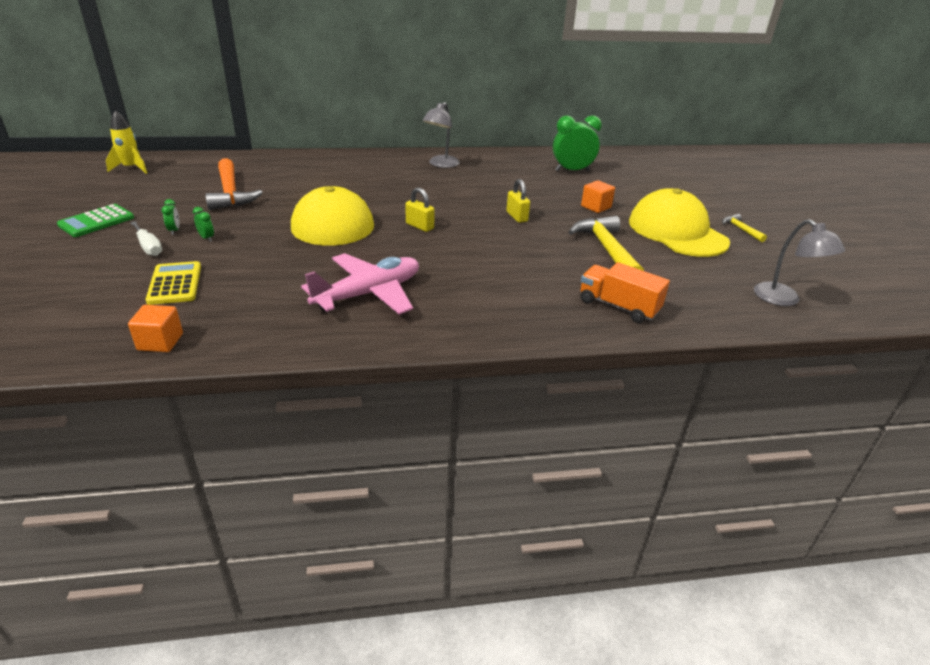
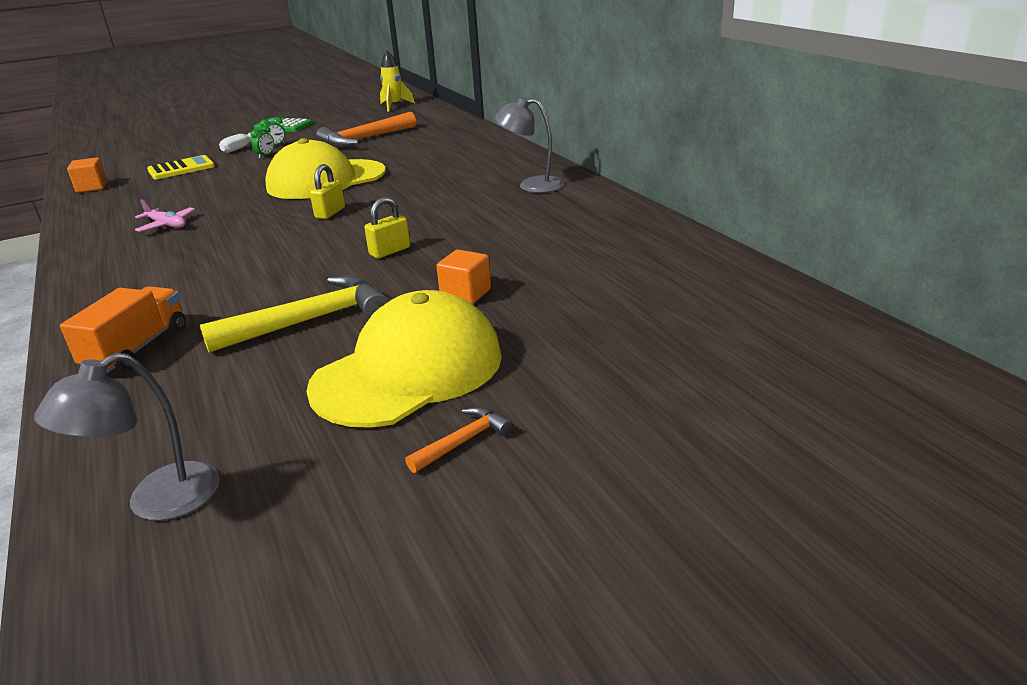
camera: 75 degrees right, 5 degrees down
pink plane [301,253,419,314] -> pink plane [135,199,195,232], size x0.50
green clock [553,115,602,171] -> none
yellow hammer [722,214,767,242] -> orange hammer [405,407,513,473]

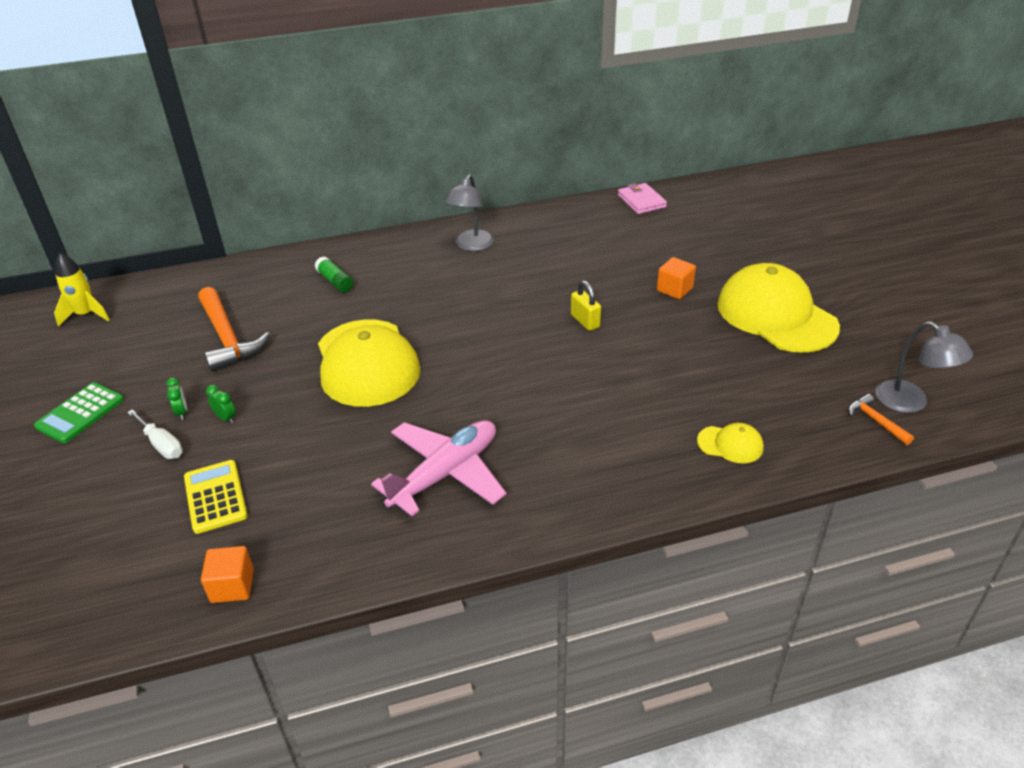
camera: 80 degrees left, 10 degrees up
orange truck [60,286,186,373] -> yellow cap [697,423,764,463]
pink plane [135,199,195,232] -> pink plane [371,420,506,516], size x2.00
yellow hammer [200,275,389,353] -> none
yellow padlock [310,164,345,219] -> none
orange hammer [405,407,513,473] -> orange hammer moved to [848,394,914,445]
none -> green glue stick [315,256,353,293]
none -> pink wallet [618,183,667,214]

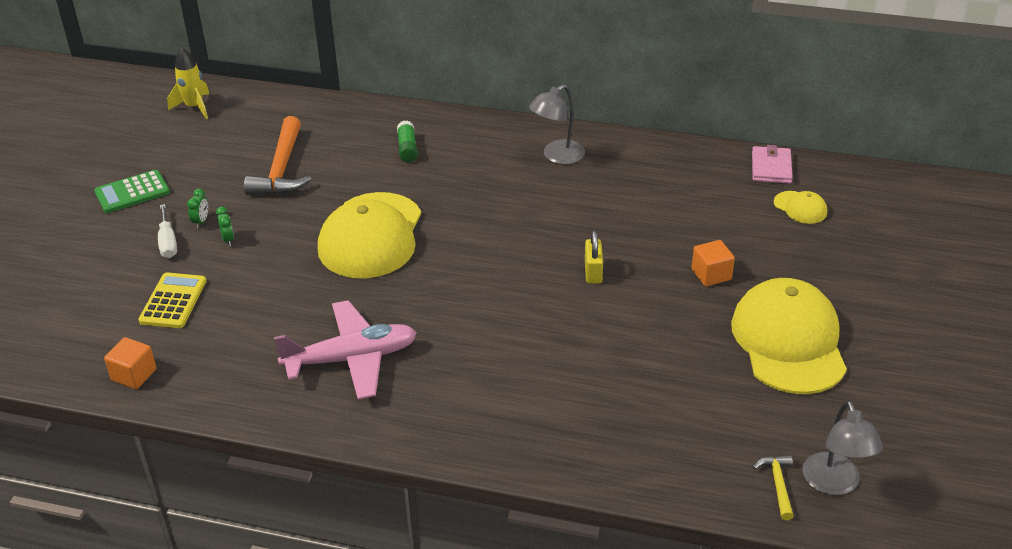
camera: 30 degrees right, 0 degrees up
yellow cap [697,423,764,463] -> yellow cap moved to [774,191,827,224]
orange hammer [848,394,914,445] -> yellow hammer [753,455,794,520]

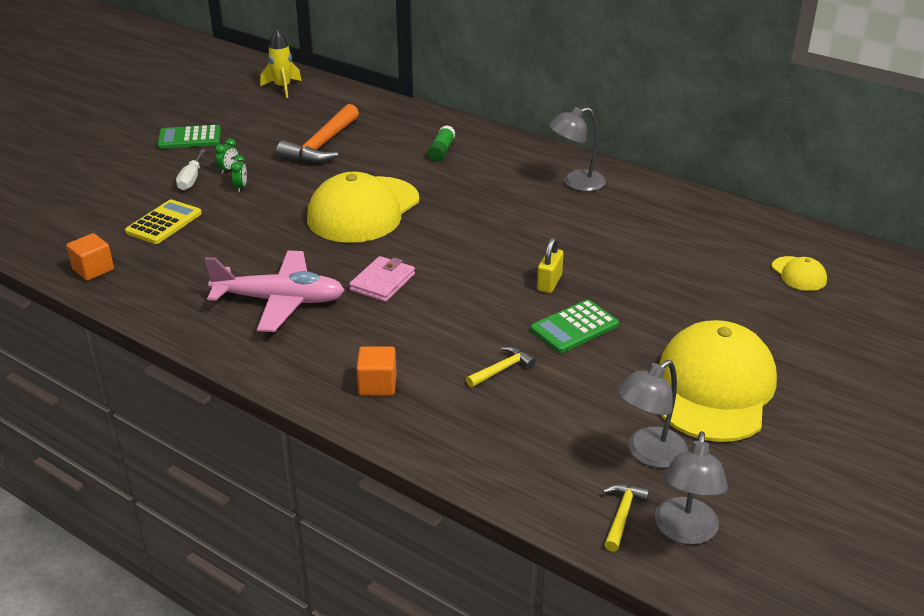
camera: 20 degrees right, 5 degrees down
orange cube [692,240,735,286] -> orange cube moved to [356,346,396,395]
pink wallet [752,145,793,184] -> pink wallet moved to [349,256,415,302]
none -> yellow hammer [466,346,536,388]
none -> green calculator [530,300,619,353]
none -> grey lamp [617,360,688,468]

